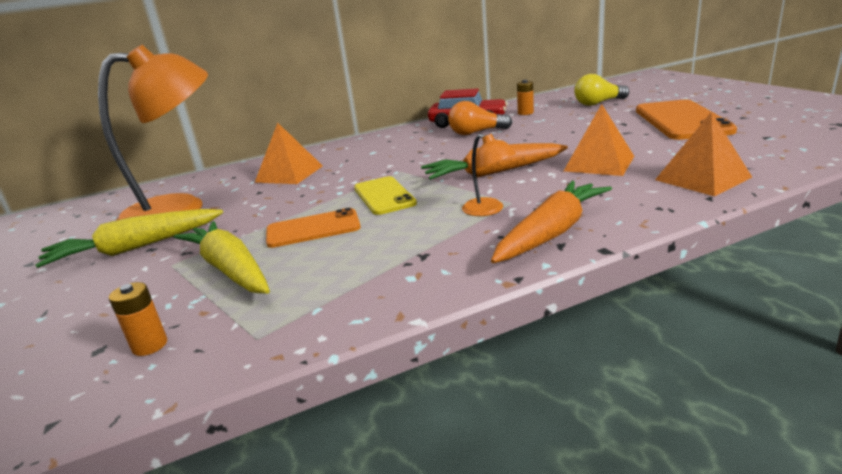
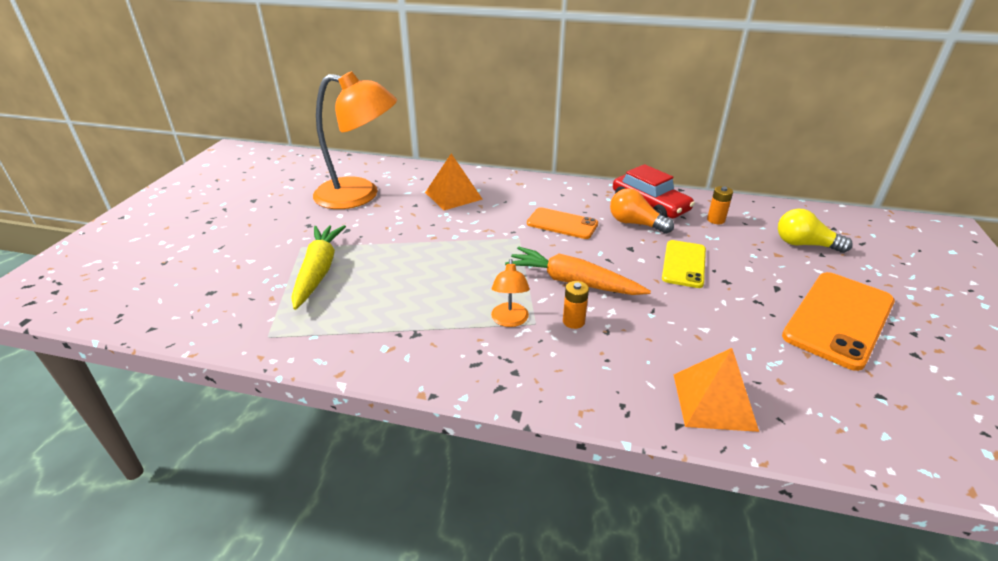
camera: 35 degrees right, 10 degrees up
yellow carrot [35,209,223,268] -> none
orange battery [109,282,167,356] -> orange battery moved to [563,281,589,329]
orange phone [266,208,361,248] -> orange phone moved to [527,207,598,239]
yellow phone [354,176,417,215] -> yellow phone moved to [662,240,706,288]
orange carrot [491,181,612,263] -> none
orange pyramid [564,104,634,176] -> none

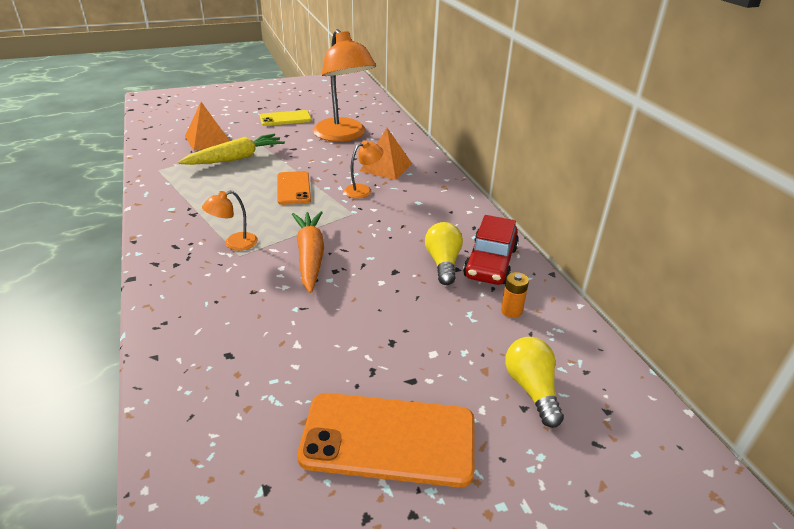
camera: 55 degrees right, 0 degrees up
orange phone [527,207,598,239] -> orange phone moved to [277,171,311,205]
orange battery [563,281,589,329] -> none
orange light bulb [610,188,674,234] -> yellow light bulb [425,222,463,285]
yellow phone [662,240,706,288] -> yellow phone moved to [260,110,312,126]
orange pyramid [674,348,759,432] -> orange pyramid moved to [185,102,230,151]
none -> orange lamp [344,140,383,199]

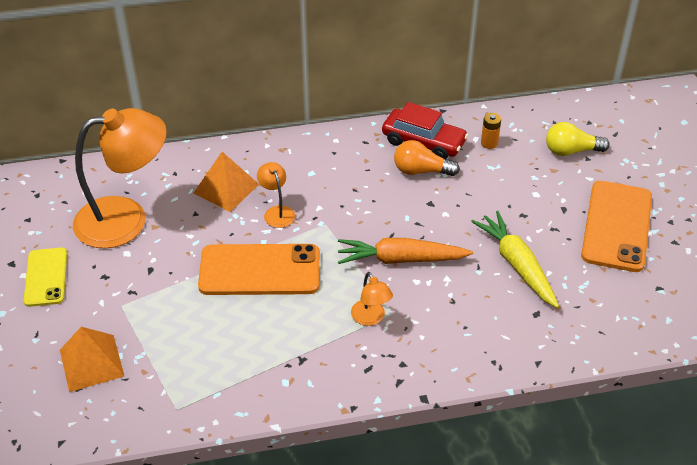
camera: 80 degrees left, 10 degrees up
yellow carrot [178,134,285,165] -> yellow carrot moved to [471,211,559,308]
orange phone [277,171,311,205] -> orange phone [198,244,320,295], size x1.64
yellow light bulb [425,222,463,285] -> orange light bulb [394,140,460,176]

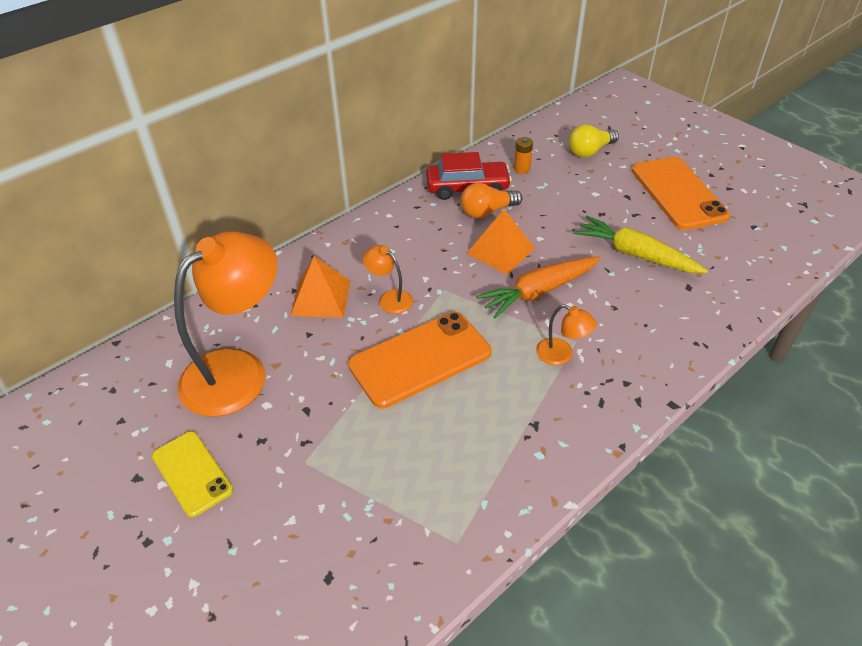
camera: 30 degrees left, 0 degrees up
orange pyramid [60,327,124,392] -> orange pyramid moved to [466,209,535,274]

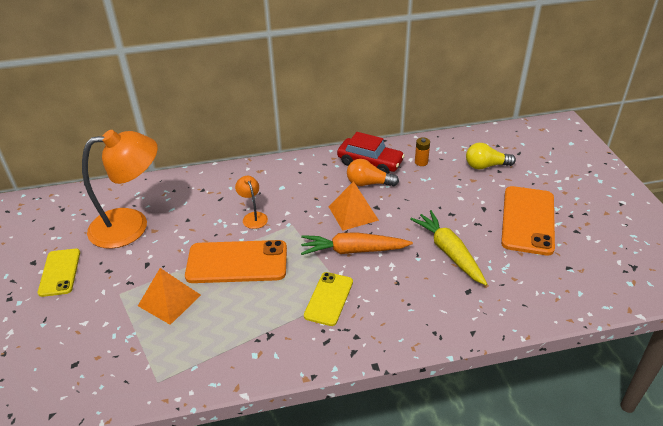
camera: 30 degrees right, 5 degrees down
orange pyramid [290,256,350,318] -> orange pyramid moved to [138,268,201,325]
orange lamp [536,304,597,365] -> yellow phone [304,272,353,326]

